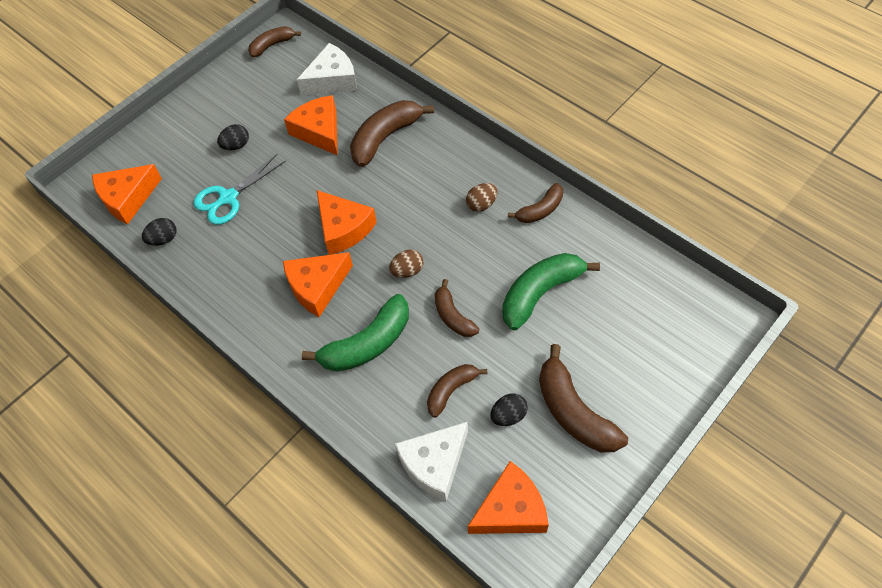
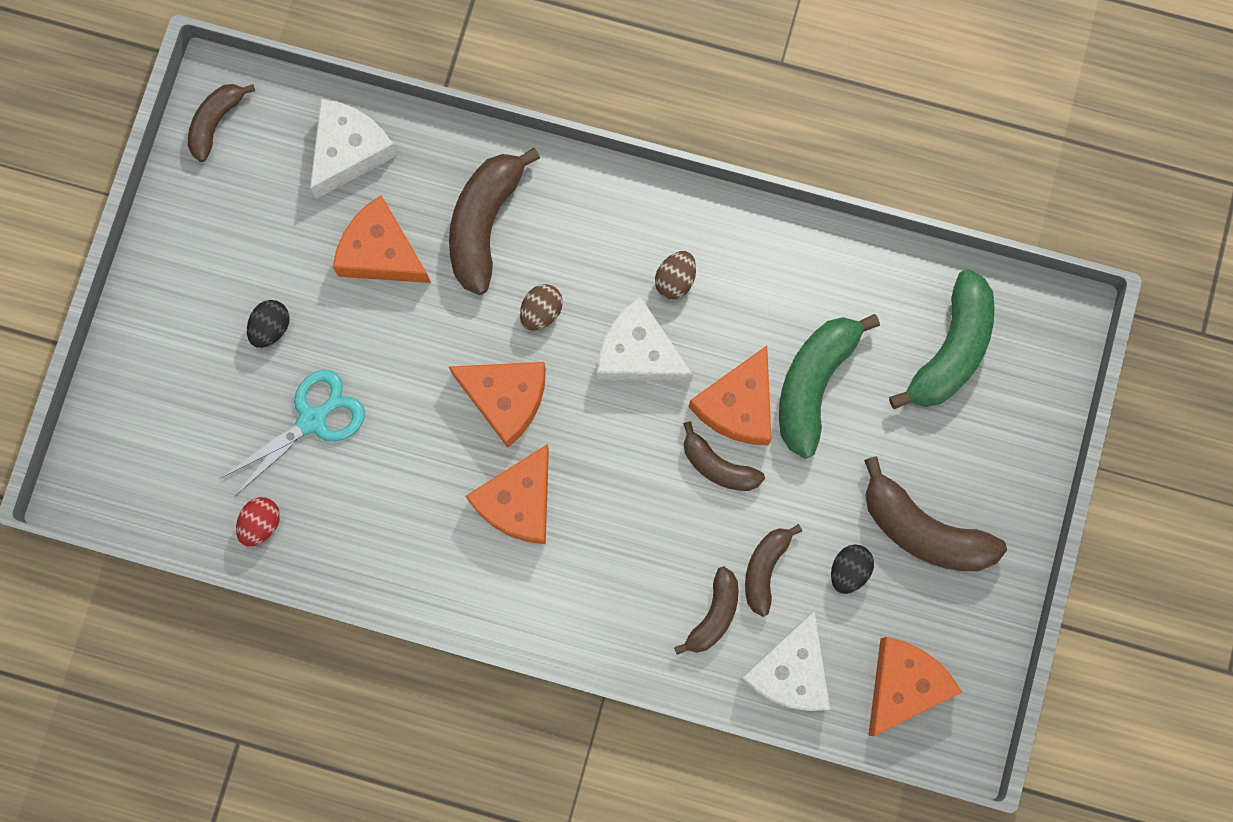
camera: 30 degrees left, 20 degrees up
orange cheese [92,164,162,224] -> orange cheese moved to [689,346,772,445]
black egg [142,218,176,246] -> red egg [236,497,280,546]
turquoise scissors [193,154,286,225] -> turquoise scissors turned 150 degrees counterclockwise [220,370,365,496]
green banana [302,294,409,372] -> green banana moved to [889,269,995,409]
brown egg [389,249,423,278] -> brown egg moved to [520,284,563,331]
brown banana [508,183,563,223] -> brown banana moved to [674,566,738,655]
none -> white cheese [597,297,693,382]

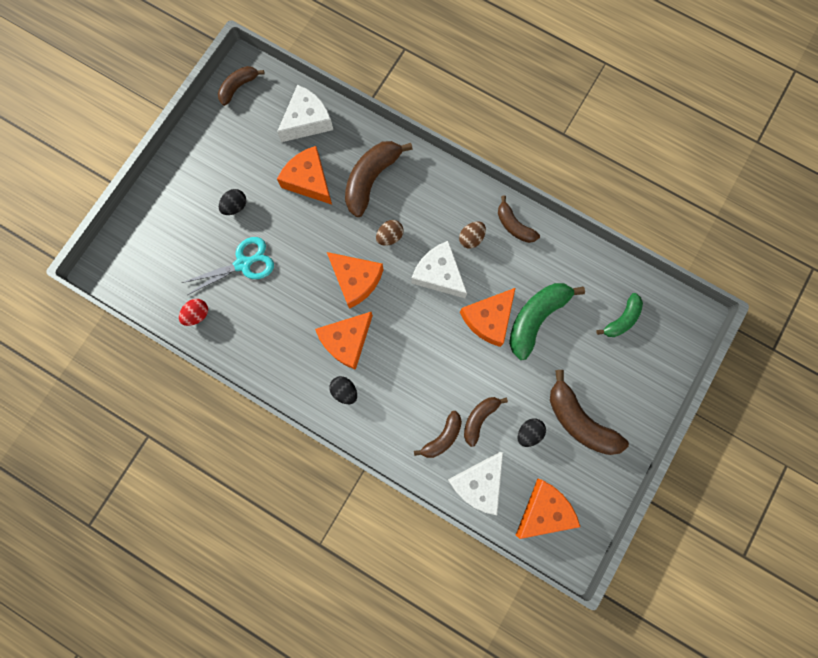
camera: 15 degrees right, 0 degrees up
brown banana [683,421,765,491] -> brown banana moved to [498,196,540,243]
green banana [889,269,995,409] -> green banana [596,293,643,337], size x0.60
none -> black egg [329,376,357,404]

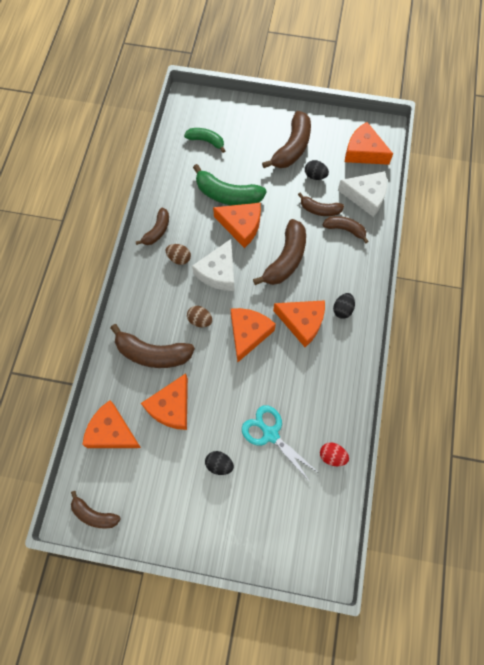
camera: 110 degrees left, 10 degrees down
white cheese [277,85,333,142] -> orange cheese [82,400,141,448]
none -> brown banana [253,219,306,285]

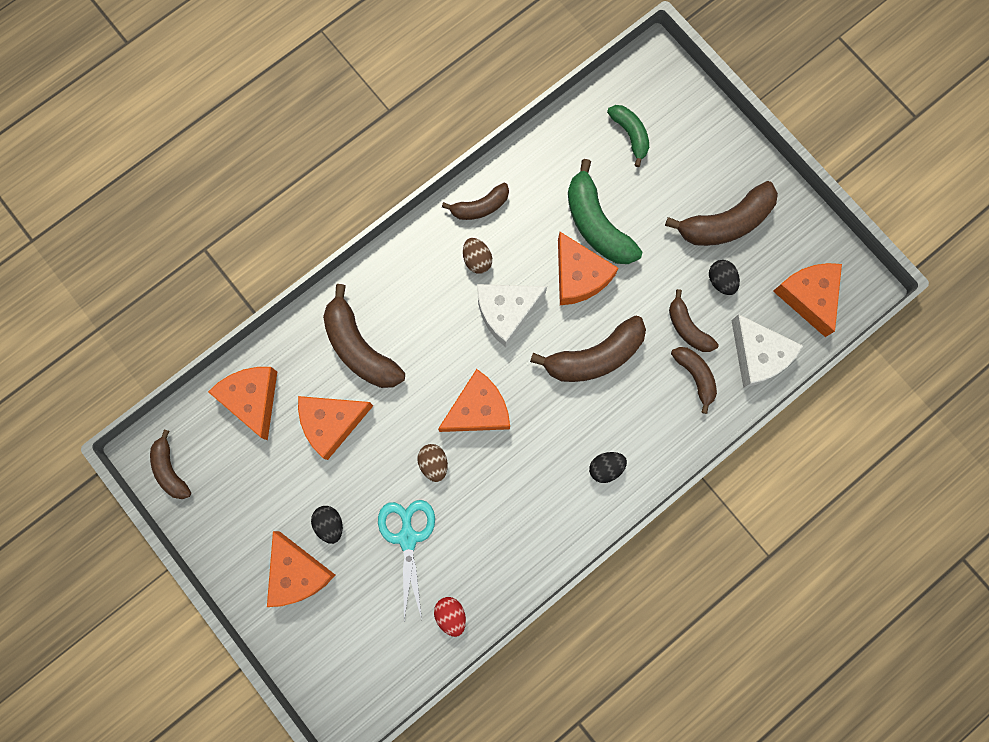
camera: 40 degrees right, 10 degrees up
brown egg [187,306,212,327] -> brown egg moved to [417,444,448,482]
orange cheese [273,300,325,347] -> orange cheese moved to [267,531,335,607]

